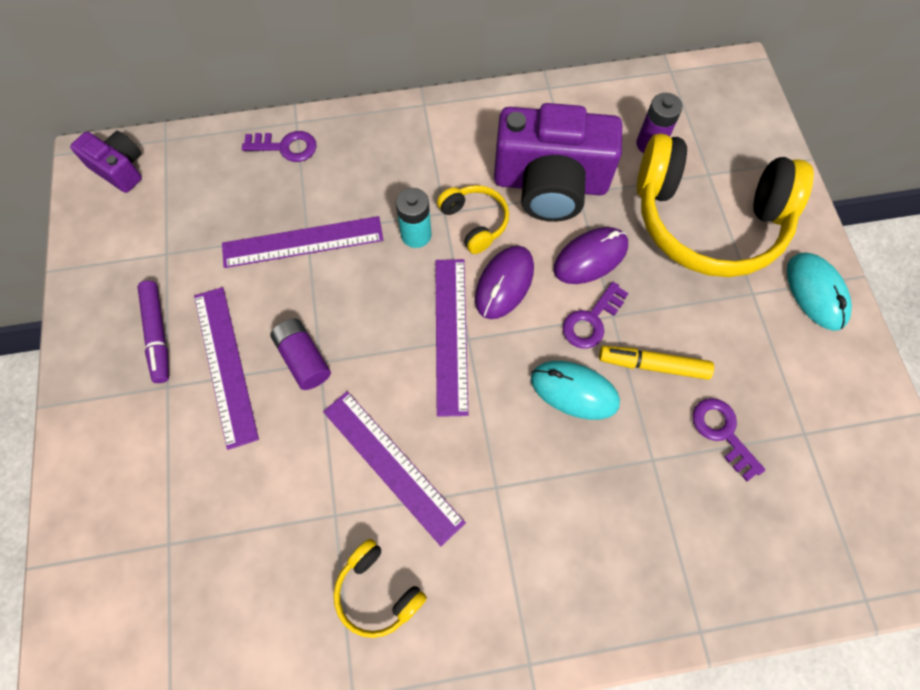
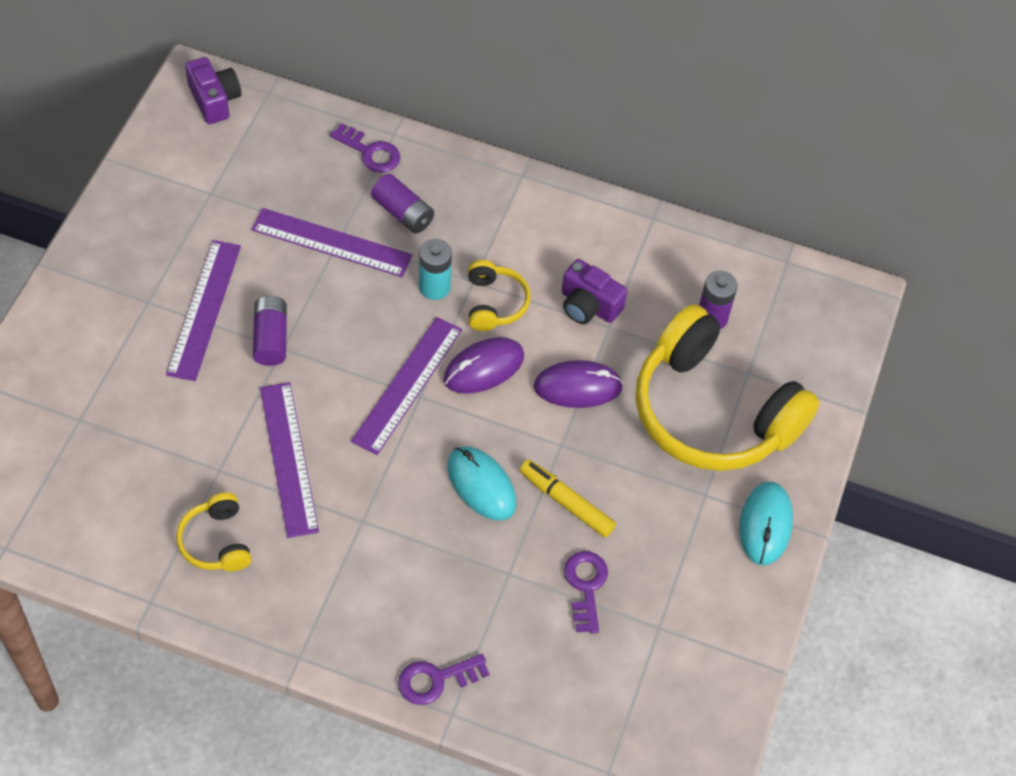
camera: 25 degrees right, 10 degrees down
purple marker [138,281,169,383] -> none
purple camera [494,103,622,222] -> purple camera [562,259,627,324], size x0.51
purple key [563,282,629,349] -> purple key moved to [398,654,489,705]
none -> purple battery [371,174,434,234]

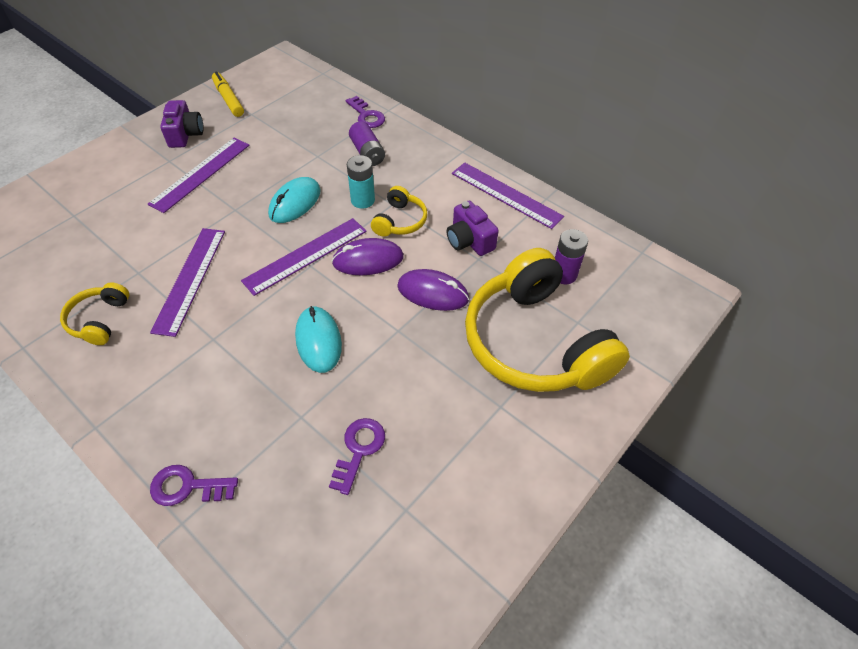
camera: 25 degrees right, 5 degrees down
purple camera [185,57,241,124] -> purple camera moved to [160,100,204,148]
purple ruler [252,208,412,277] -> purple ruler moved to [452,162,564,229]
purple battery [253,296,287,366] -> none
yellow marker [519,459,616,537] -> yellow marker moved to [212,71,244,117]
turquoise mouse [739,482,793,565] -> turquoise mouse moved to [268,177,320,223]

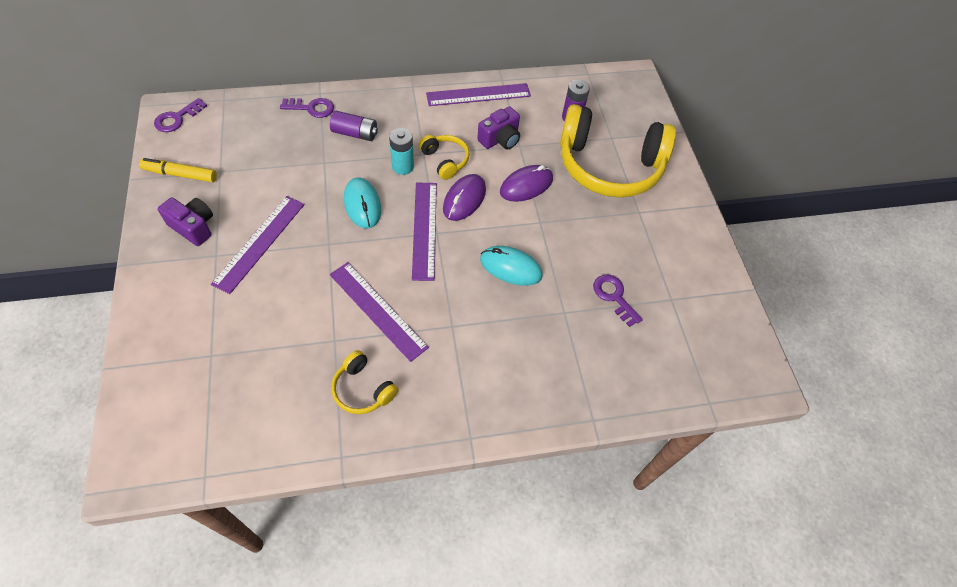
camera: 55 degrees left, 5 degrees up
purple ruler [148,138,250,213] -> purple ruler turned 45 degrees clockwise [211,196,305,294]
purple key [150,465,238,506] -> purple key moved to [154,98,207,132]
purple camera [447,201,499,256] -> purple camera turned 45 degrees counterclockwise [477,106,520,150]

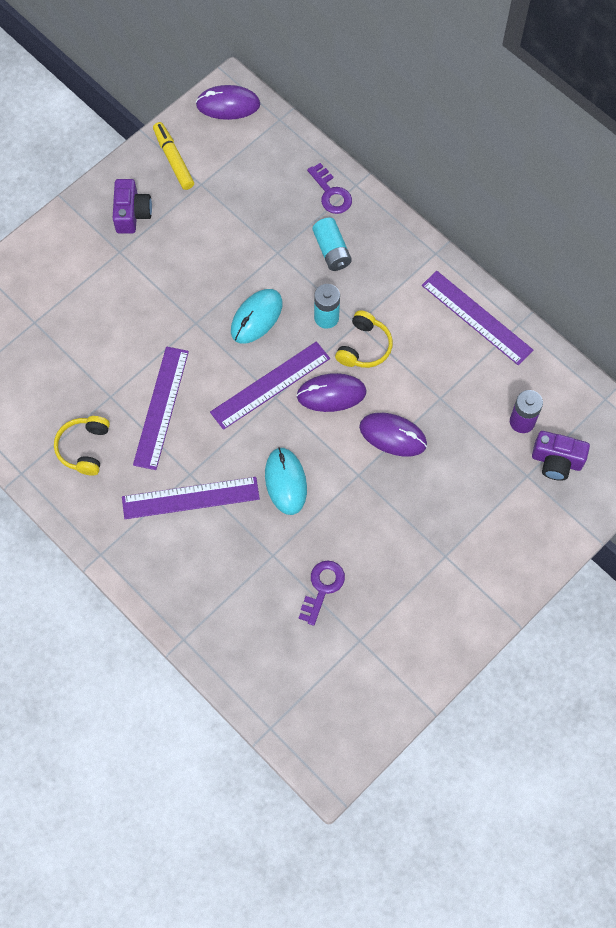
camera: 60 degrees right, 10 degrees up
purple key [154,98,207,132] -> purple mouse [196,85,260,120]
purple ruler [211,196,305,294] -> purple ruler moved to [122,477,260,519]
purple battery [330,111,378,141] -> turquoise battery [312,218,352,271]
purple camera [477,106,520,150] -> purple camera moved to [532,431,590,481]
yellow headphones [560,104,676,198] -> none

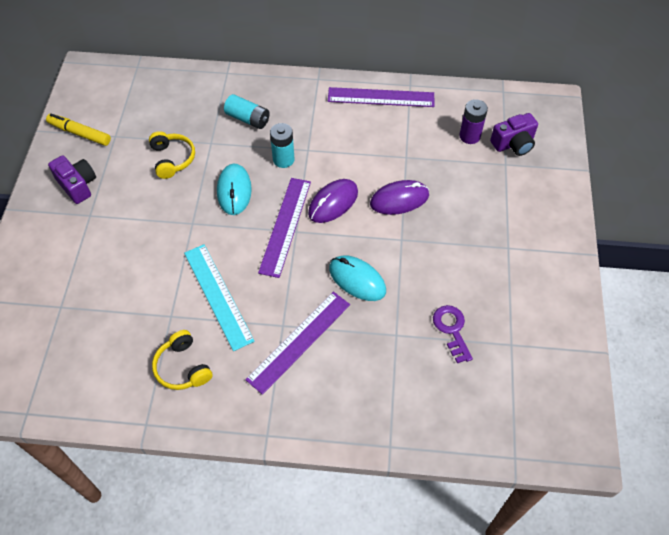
camera: 40 degrees left, 10 degrees down
purple ruler [133,347,189,470] -> turquoise ruler [184,244,255,351]
purple mouse [196,85,260,120] -> none
purple key [307,163,352,214] -> none
yellow headphones [335,310,393,368] -> yellow headphones moved to [149,131,195,179]

